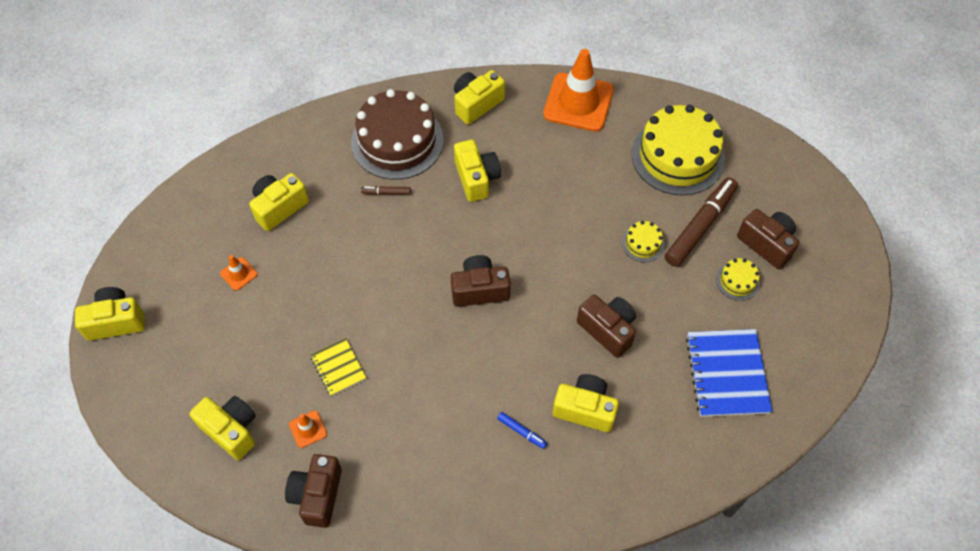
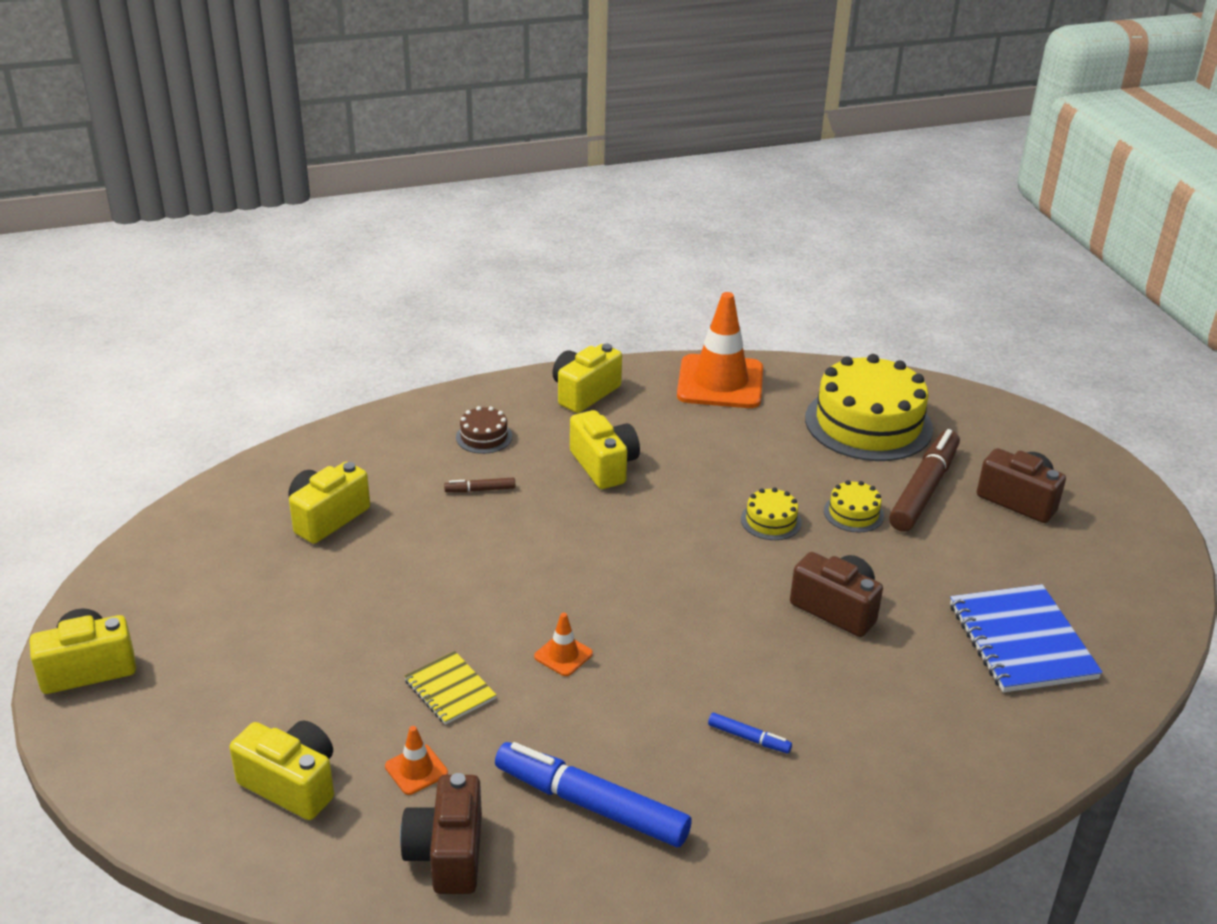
camera: 10 degrees left, 25 degrees down
orange traffic cone [220,255,258,291] -> orange traffic cone moved to [534,613,593,676]
brown cake [351,89,444,180] -> brown cake [456,406,512,454], size x0.43
brown camera [451,255,511,307] -> none
yellow camera [553,374,619,432] -> none
yellow cake [716,258,760,301] -> yellow cake moved to [741,487,802,540]
none -> blue marker [495,742,692,847]

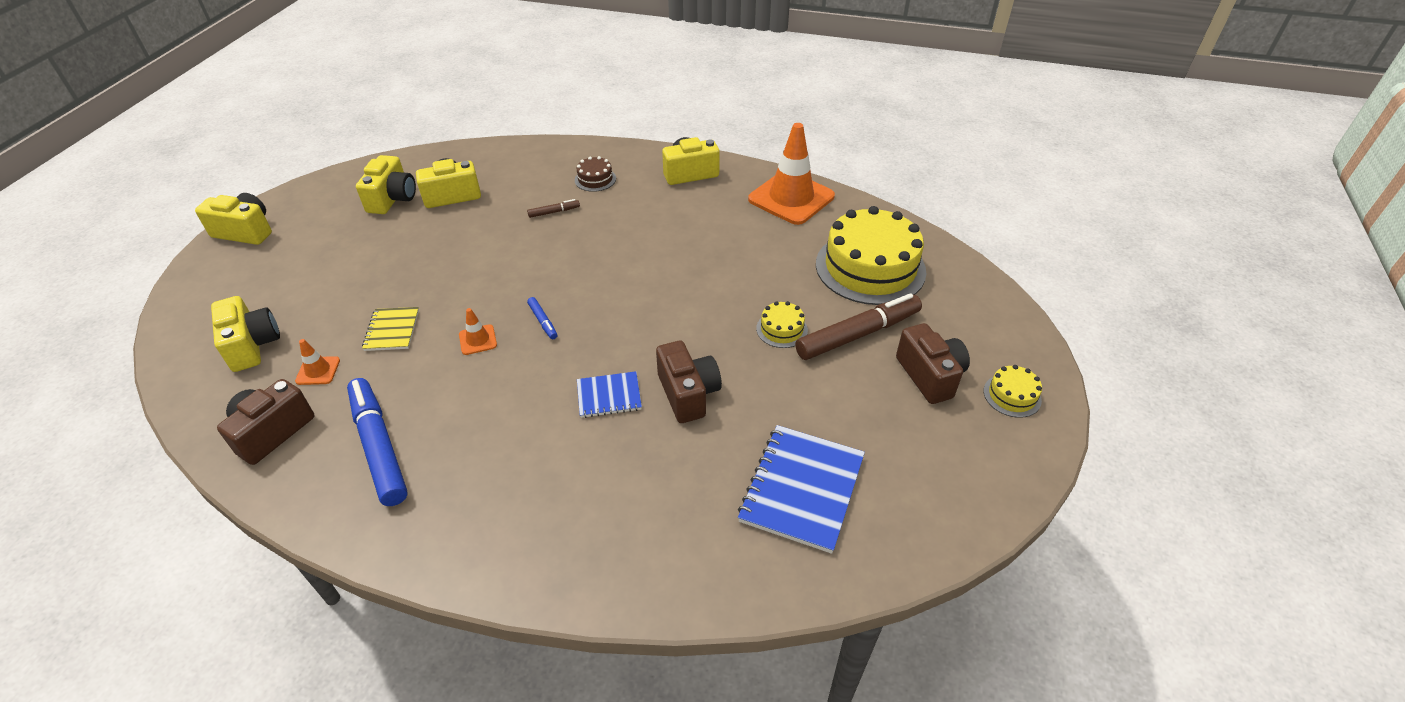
camera: 35 degrees right, 10 degrees up
brown marker [444,478,515,492] -> brown marker turned 135 degrees clockwise [527,199,580,218]
yellow camera [570,410,640,489] -> yellow camera moved to [356,155,416,214]
blue marker [708,713,792,753] -> blue marker moved to [527,297,557,339]
yellow cake [741,487,802,540] -> yellow cake moved to [984,365,1042,418]
none -> blue notebook [577,371,642,418]

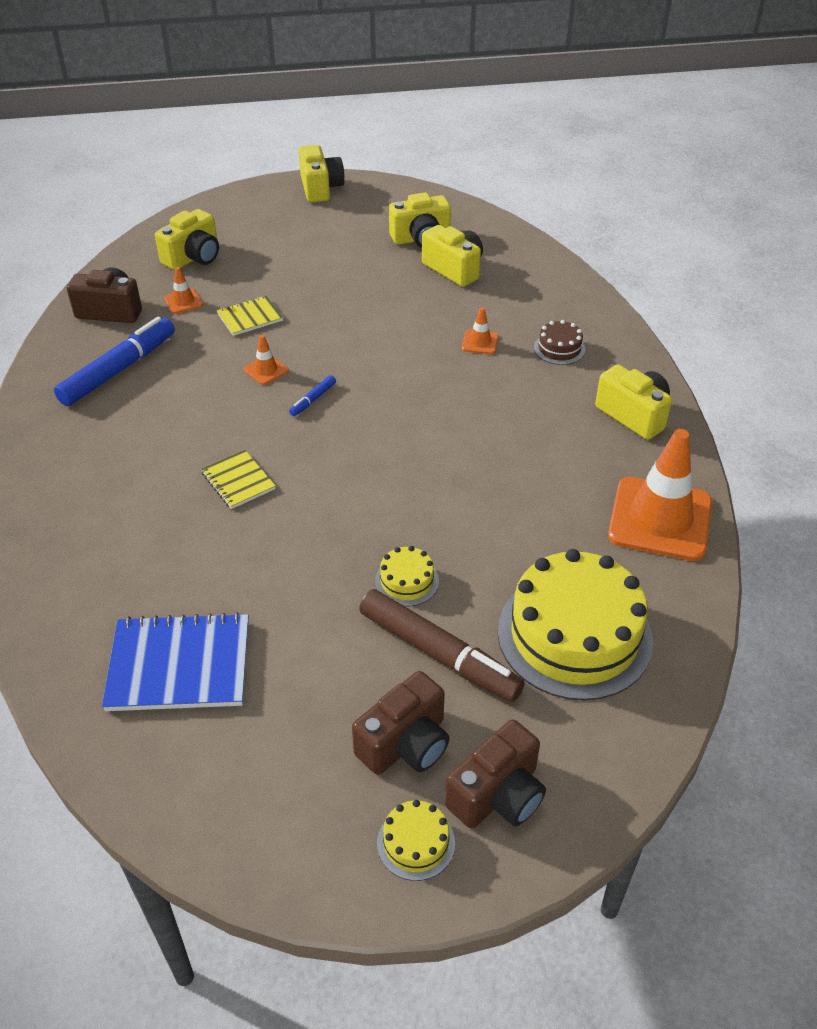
camera: 65 degrees right, 0 degrees up
brown marker [527,199,580,218] -> orange traffic cone [462,307,499,354]
blue notebook [577,371,642,418] -> yellow notebook [201,450,276,509]
brown camera [656,341,722,423] -> brown camera moved to [445,719,546,829]

